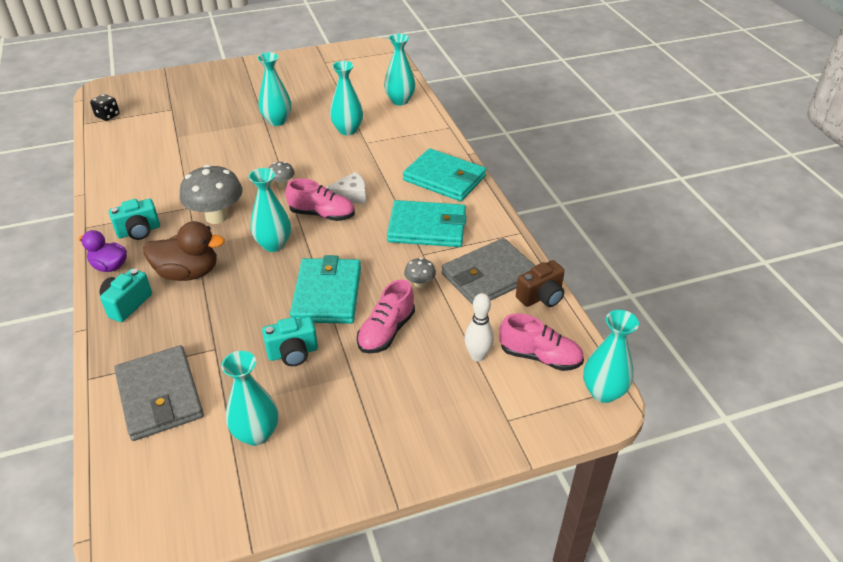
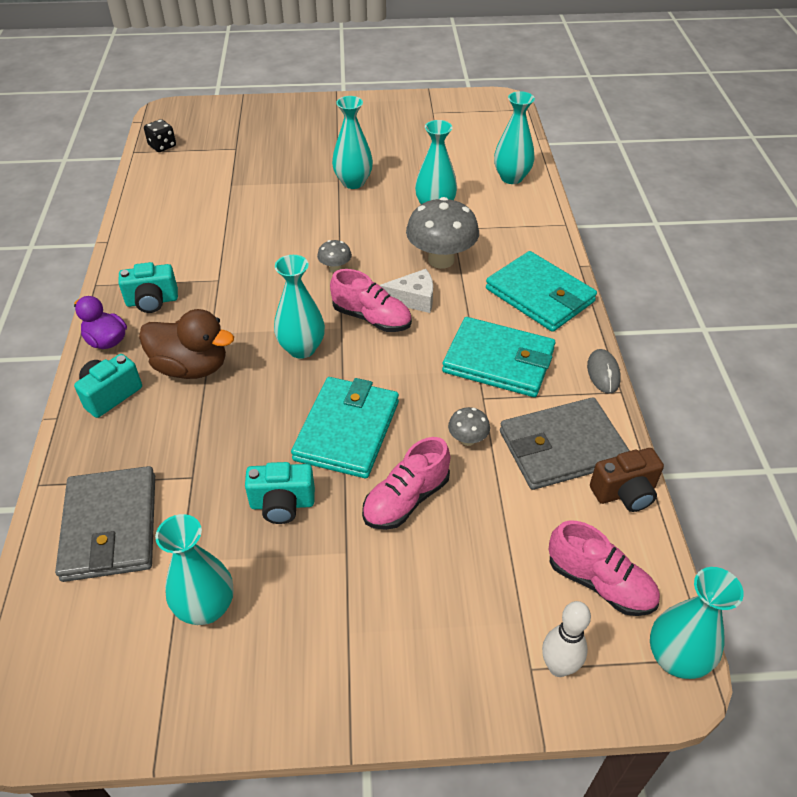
camera: 15 degrees right, 5 degrees up
grey mushroom [180,165,243,224] -> grey mushroom moved to [406,197,479,269]
white bowling pin [464,293,494,361] -> white bowling pin moved to [542,601,591,677]
none -> grey mouse [587,349,621,394]

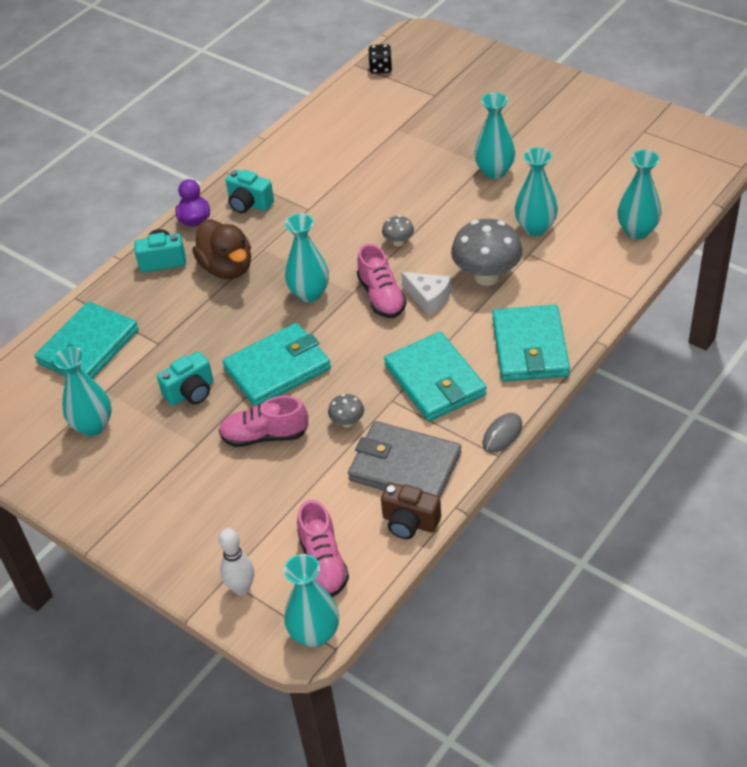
camera: 45 degrees right, 0 degrees up
grey wallet [55,466,155,582] -> turquoise wallet [35,302,139,379]
turquoise camera [245,462,315,524] -> turquoise camera turned 75 degrees counterclockwise [157,352,213,406]

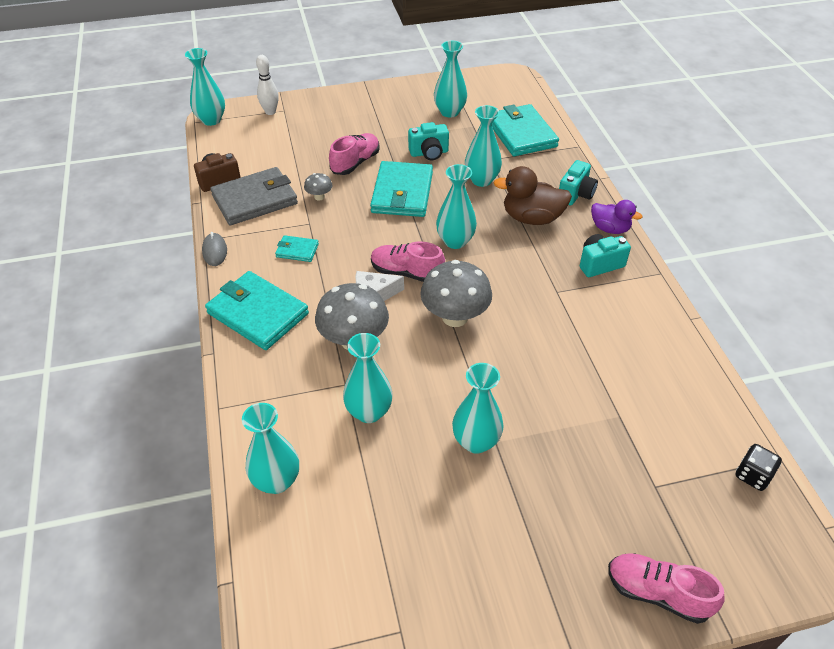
camera: 125 degrees right, 0 degrees up
turquoise camera [157,352,213,406] -> turquoise camera turned 105 degrees counterclockwise [408,122,449,160]
pink shoe [297,500,349,597] -> pink shoe moved to [608,553,725,624]
grey mushroom [382,215,414,246] -> grey mushroom [420,260,492,327], size x2.12
turquoise wallet [384,332,487,421] -> turquoise wallet [275,235,319,262], size x0.48
none -> turquoise vase [465,105,502,187]

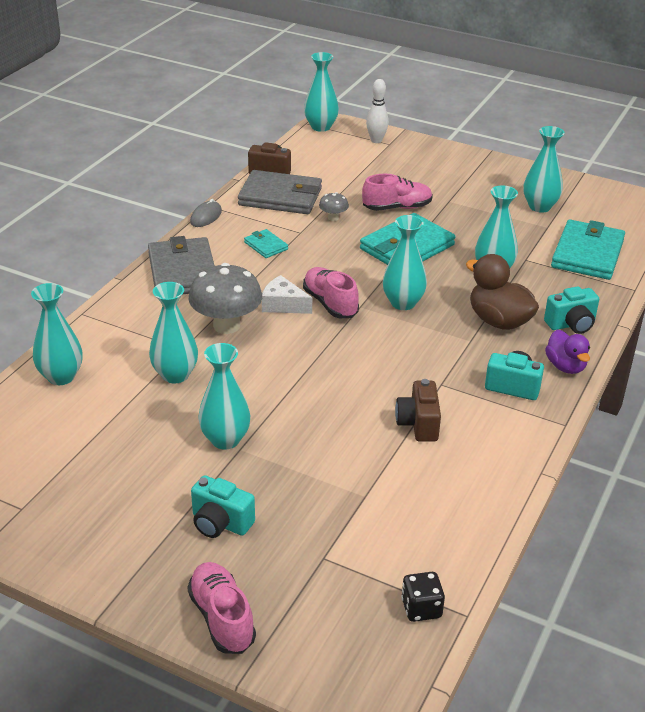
camera: 40 degrees right, 10 degrees down
turquoise wallet [205,271,309,350] -> grey wallet [148,236,215,294]
turquoise camera [408,122,449,160] -> turquoise camera moved to [191,475,255,538]
grey mushroom [420,260,492,327] -> none
none -> brown camera [395,379,441,442]

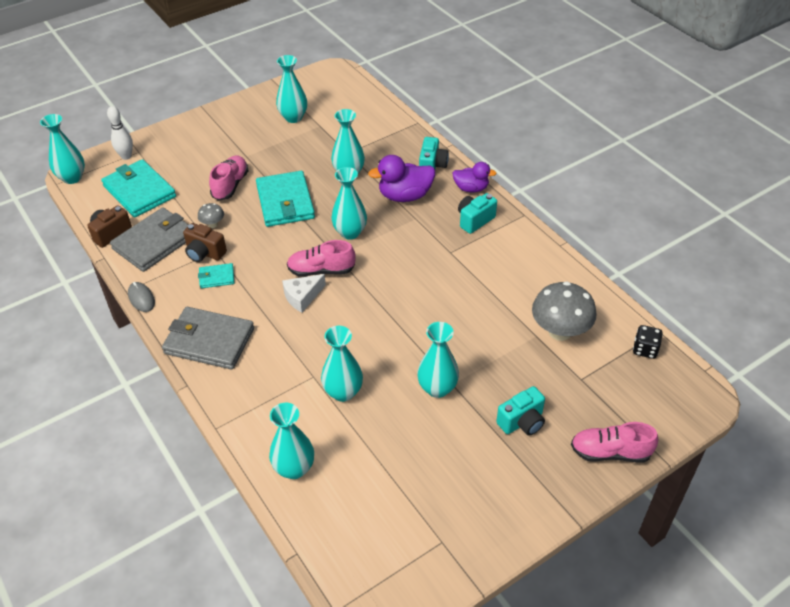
camera: 60 degrees left, 10 degrees up
grey mushroom [189,263,262,334] -> grey mushroom moved to [532,281,596,341]
brown camera [395,379,441,442] -> brown camera moved to [183,223,227,262]
brown duck [466,254,539,330] -> purple duck [368,155,435,202]
turquoise wallet [551,219,625,280] -> turquoise wallet moved to [101,159,176,218]

